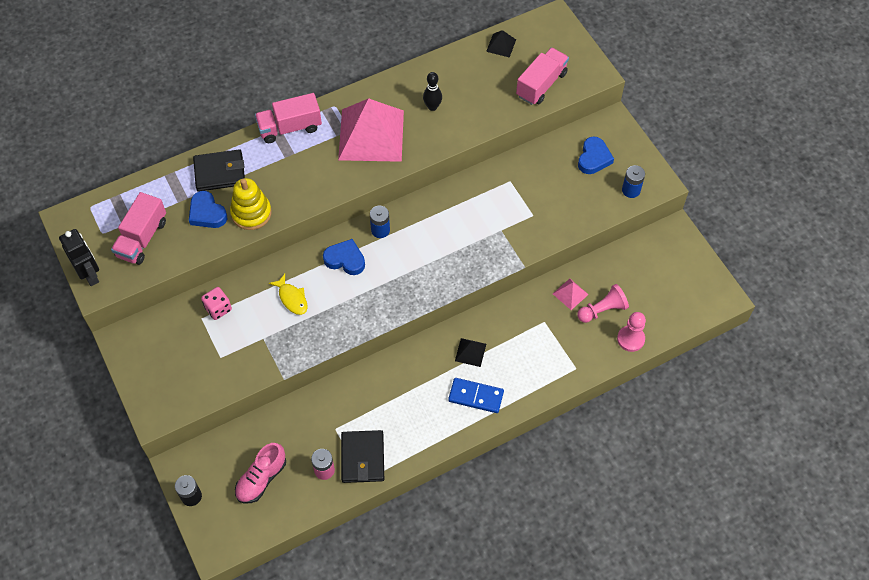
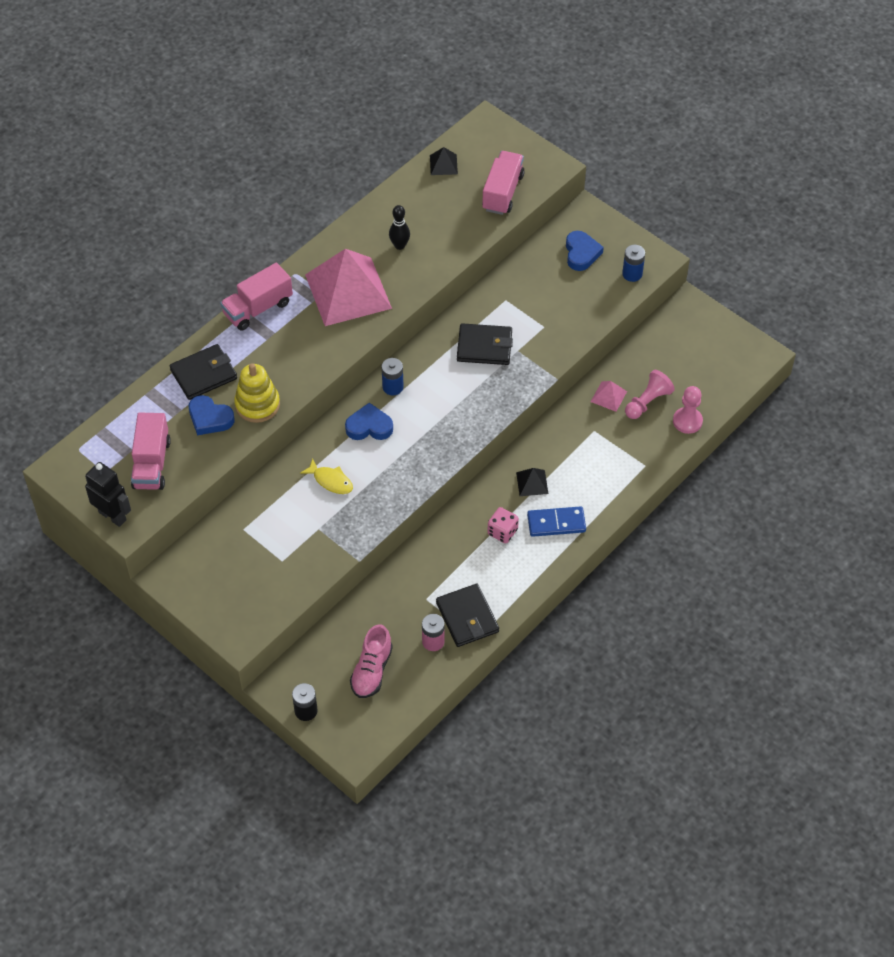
camera: 20 degrees left, 5 degrees down
pink dice [201,287,232,320] -> pink dice moved to [487,507,519,544]
none -> black wallet [457,323,513,365]

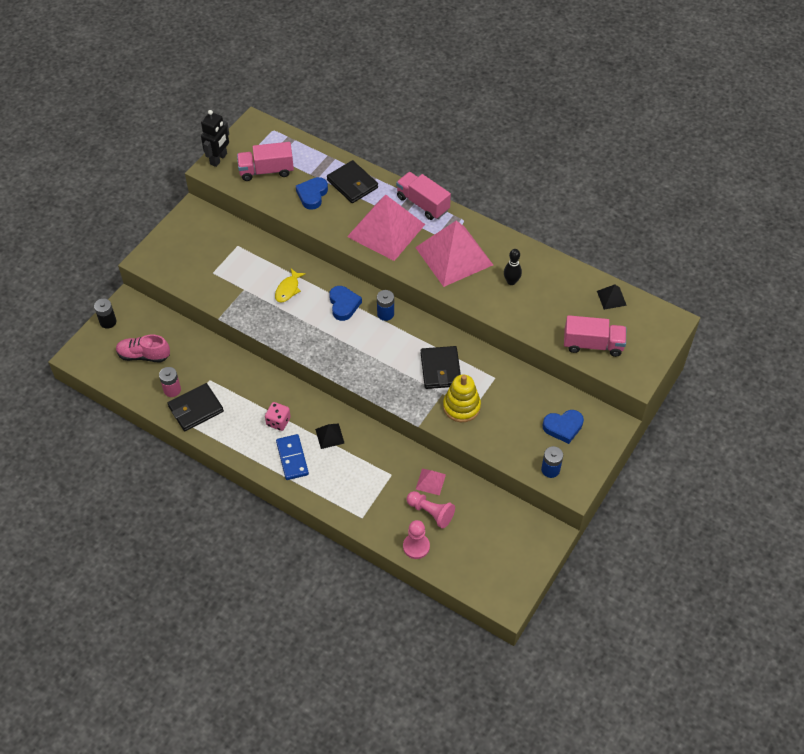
camera: 80 degrees right, 0 degrees up
yellow stacking toy [234,363,280,423] -> yellow stacking toy moved to [443,374,481,422]
none -> pink pyramid [347,195,425,261]

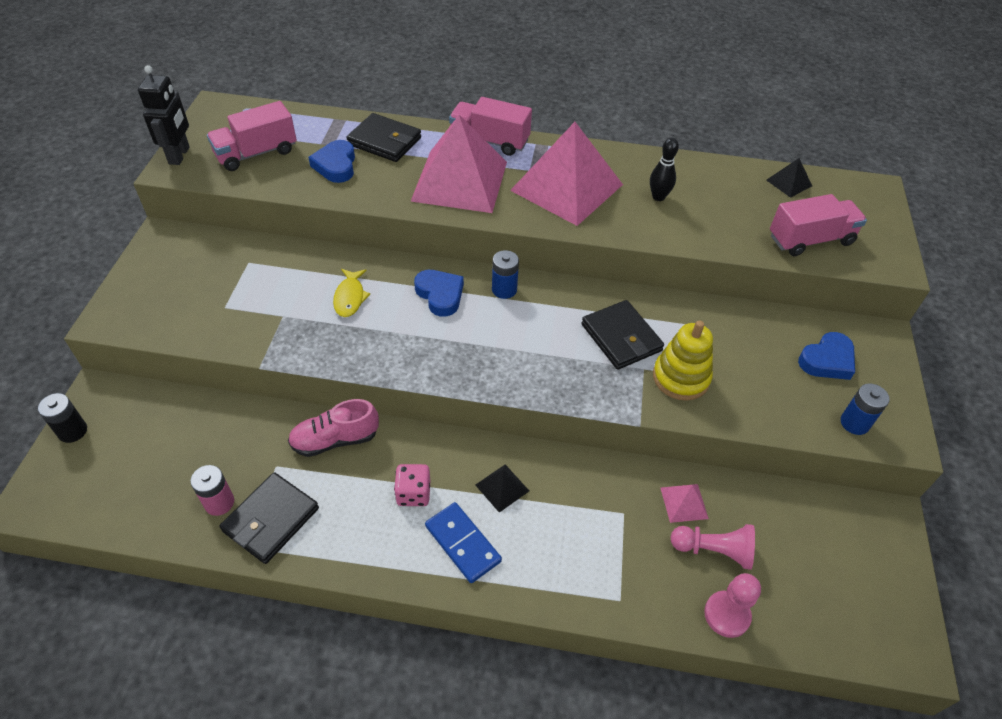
camera: 25 degrees left, 5 degrees down
pink shoe [116,335,170,363] -> pink shoe moved to [288,399,379,457]

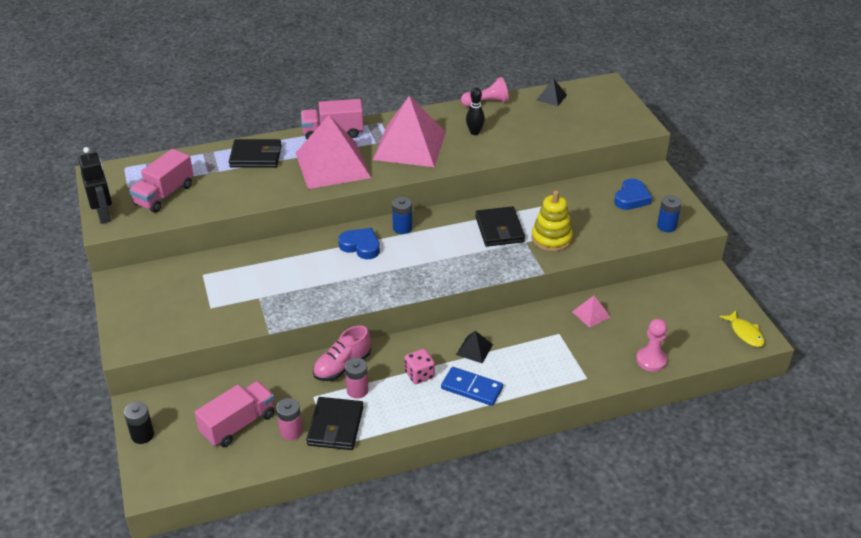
camera: 25 degrees left, 10 degrees down
blue heart [308,140,355,183] -> none
yellow fish [333,269,370,317] -> yellow fish moved to [720,310,765,347]
black wallet [582,300,664,370] -> black wallet turned 45 degrees clockwise [475,206,525,247]
pink pawn [671,524,755,570] -> pink pawn moved to [461,77,509,107]
pink truck [770,194,867,256] -> pink truck moved to [195,381,275,447]
none -> pink battery [345,358,369,399]

